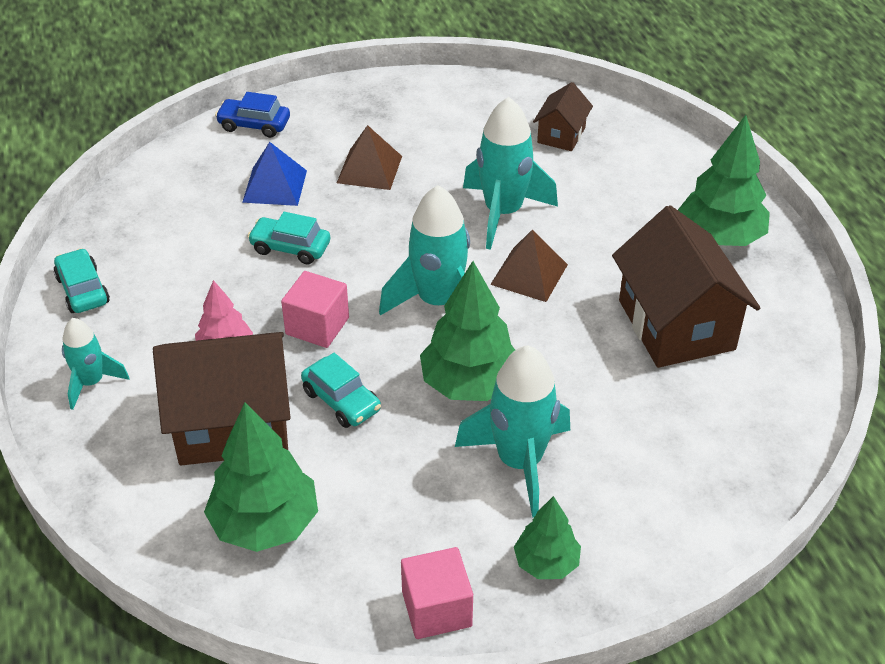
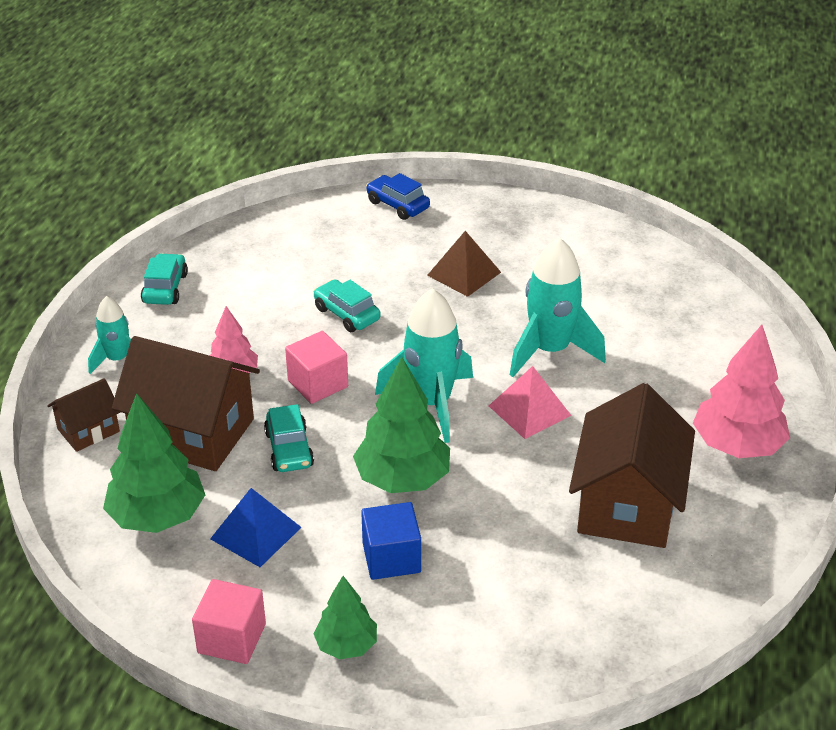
camera: 30 degrees right, 5 degrees down
blue pyramid [242,142,307,206] -> blue pyramid moved to [210,488,302,567]
turquoise rocket [455,345,570,518] -> blue cube [361,502,421,580]
brown pyramid [490,229,568,302] -> pink pyramid [489,366,571,439]
brown house [533,82,593,151] -> brown house moved to [47,378,121,452]
green tree [678,115,770,246] -> pink tree [693,325,790,458]

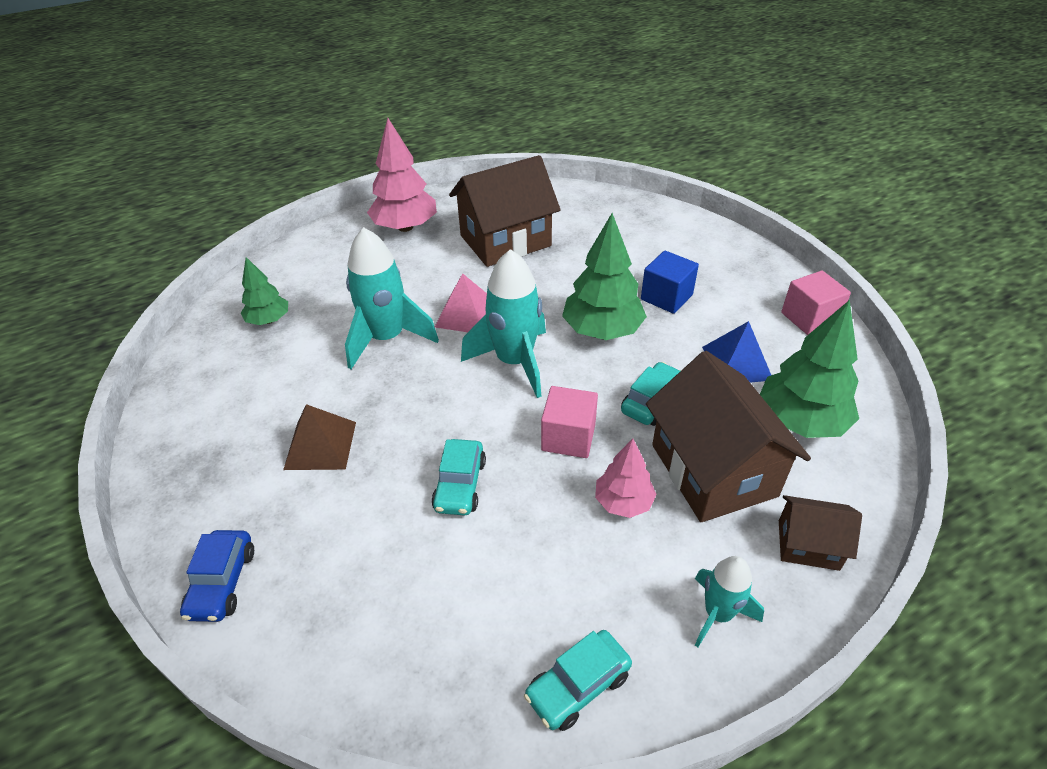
camera: 130 degrees left, 5 degrees up
green tree [313,576,377,659] -> green tree moved to [241,257,288,325]

